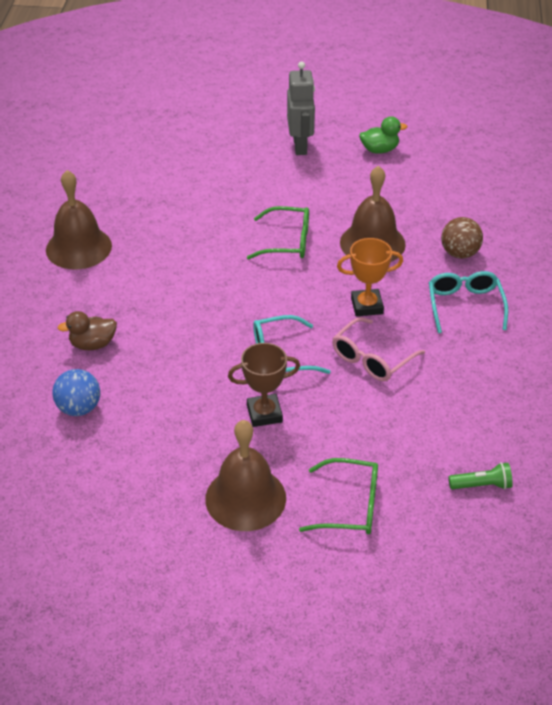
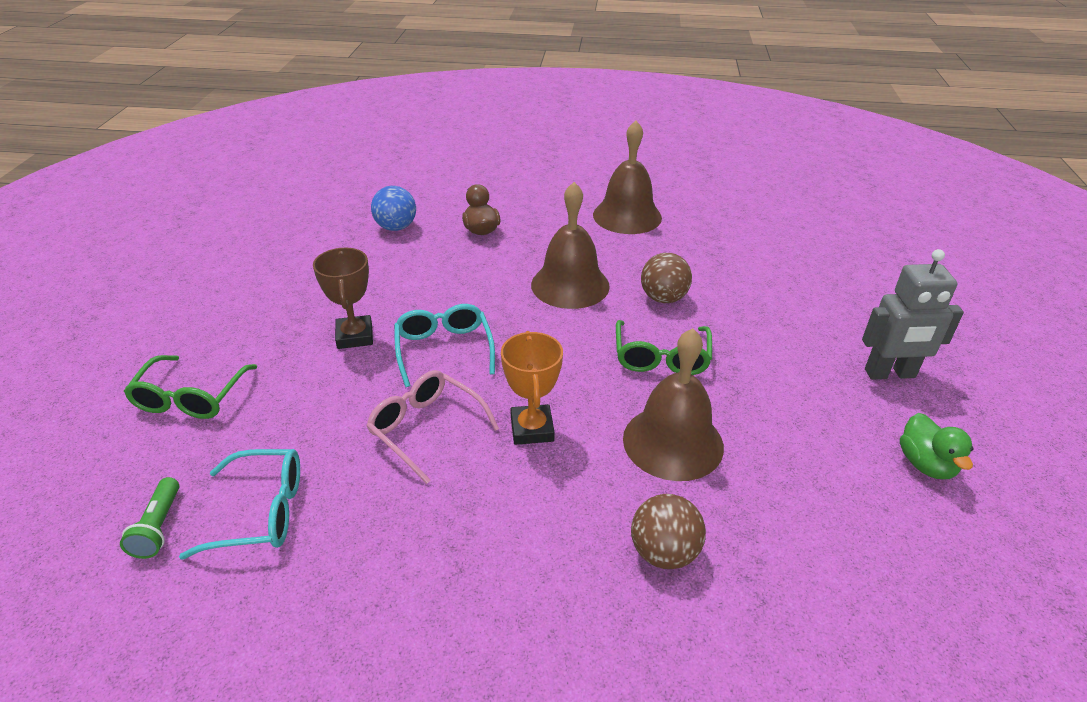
camera: 90 degrees right, 5 degrees down
brown bell [205,420,286,531] -> brown bell moved to [531,182,610,309]
turquoise glasses [429,271,508,333] -> turquoise glasses moved to [179,449,300,560]
none -> brown ball [641,253,692,303]

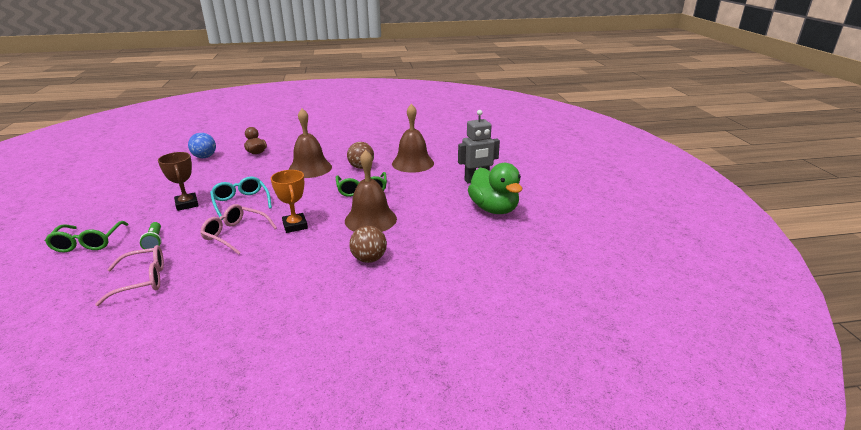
camera: 15 degrees left, 10 degrees down
green flashlight [120,477,179,559] -> green flashlight moved to [140,222,162,249]
turquoise glasses [179,449,300,560] -> pink glasses [95,245,164,306]
brown bell [593,121,662,234] -> brown bell moved to [392,104,434,173]
green duck [900,413,974,479] -> green duck [468,163,522,214], size x1.78

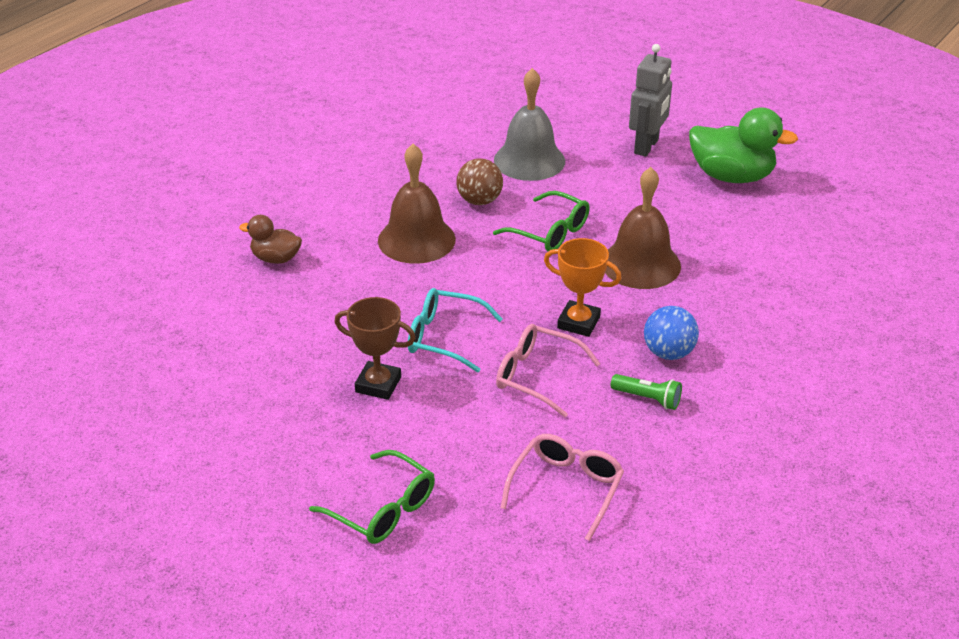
camera: 45 degrees left, 10 degrees up
green flashlight [140,222,162,249] -> green flashlight moved to [611,374,682,410]
blue ball [188,133,216,158] -> blue ball moved to [644,306,699,360]
pink glasses [200,204,277,255] -> pink glasses turned 45 degrees clockwise [496,324,600,418]
brown ball [349,226,387,263] -> none
brown bell [392,104,434,173] -> grey bell [494,68,565,181]

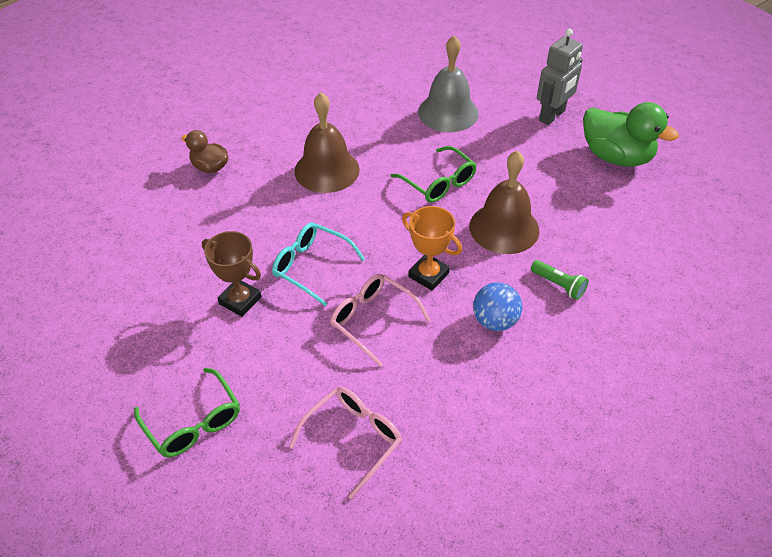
camera: 15 degrees right, 10 degrees up
brown ball [456,158,503,205] -> none
green flashlight [611,374,682,410] -> green flashlight moved to [531,260,589,300]

